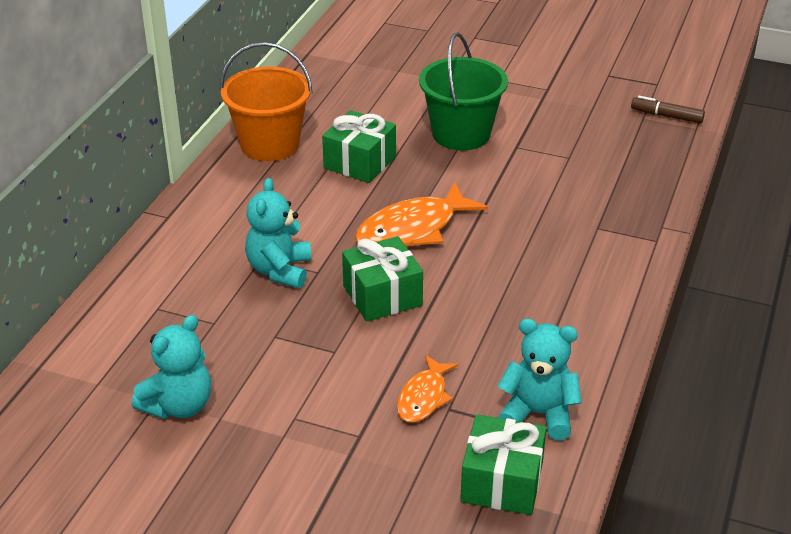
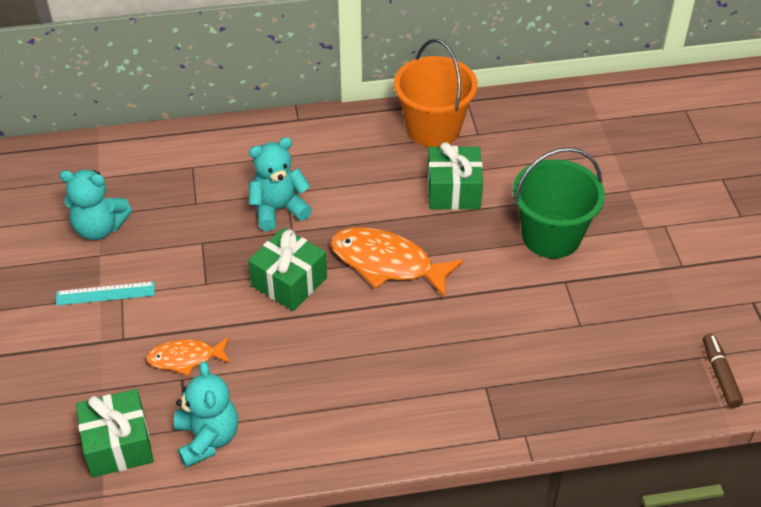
camera: 60 degrees right, 10 degrees up
none -> turquoise ruler [56,281,155,306]

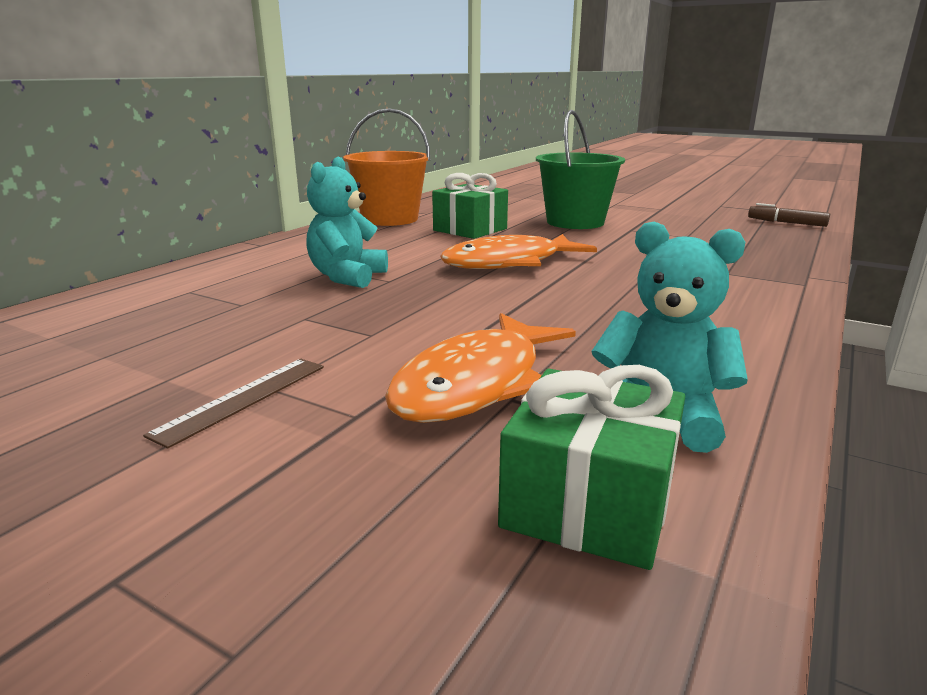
camera: 50 degrees left, 25 degrees down
turquoise ruler [56,281,155,306] -> brown ruler [143,359,324,449]
turquoise teddy bear [59,170,132,240] -> none
orange fish [146,337,230,376] -> orange fish [385,313,576,423], size x1.72
green gift [248,228,327,311] -> none

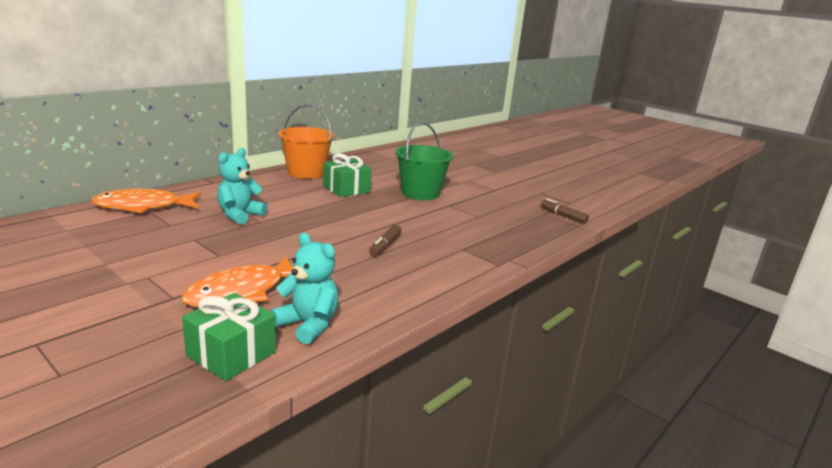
camera: 10 degrees right, 0 degrees up
brown ruler [143,359,324,449] -> none
orange fish [440,234,597,269] -> orange fish moved to [91,188,201,213]
none -> brown marker [369,225,401,256]

